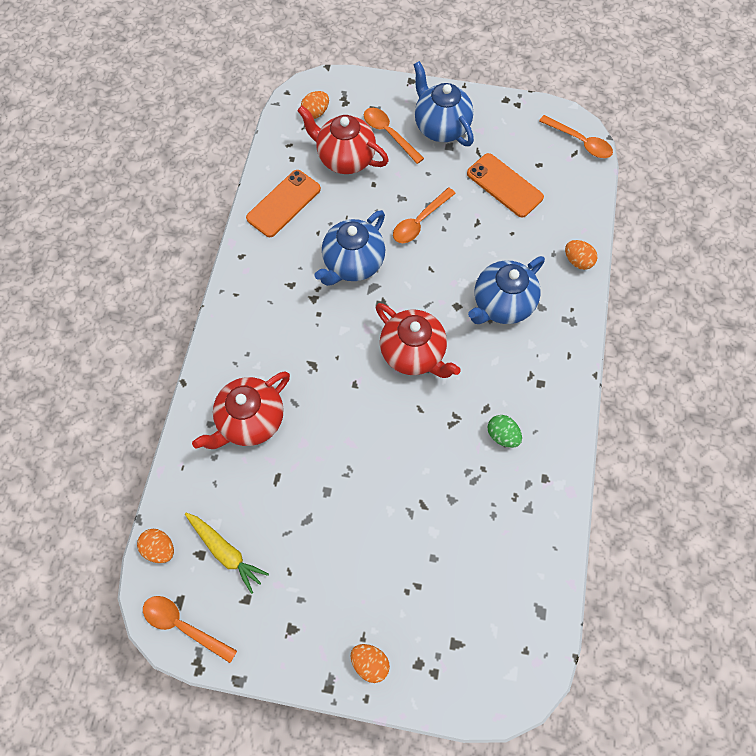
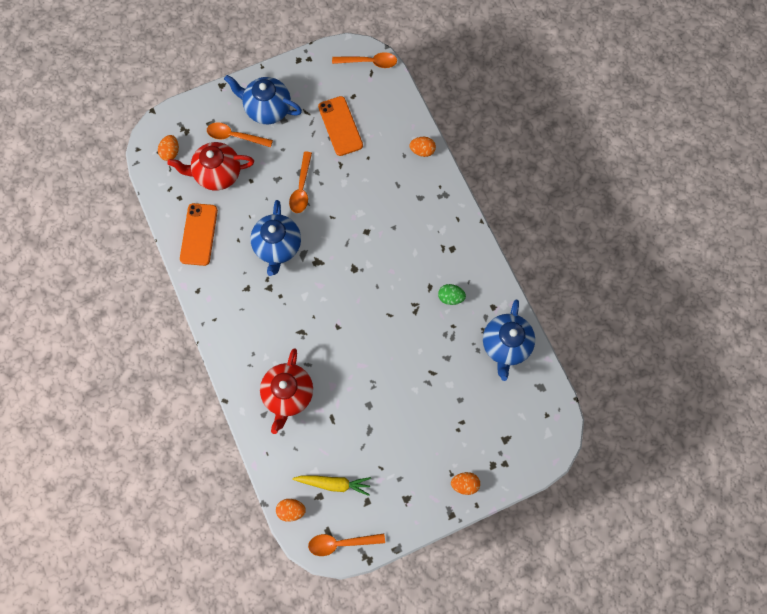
camera: 35 degrees left, 5 degrees up
red teapot [376,303,461,378] -> none
orange phone [467,153,544,218] -> orange phone turned 60 degrees clockwise [318,96,363,156]
blue teapot [468,256,545,324] -> blue teapot moved to [483,300,535,381]

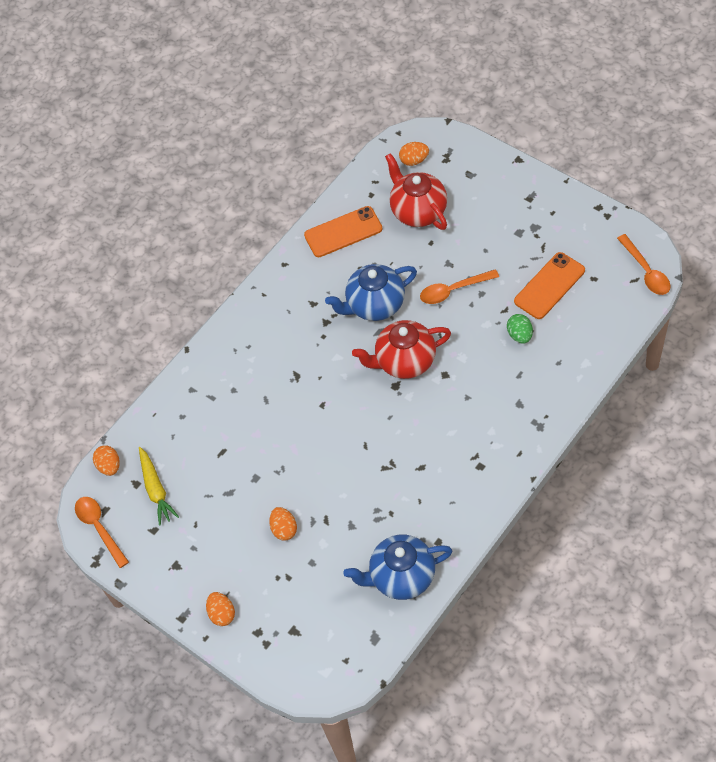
camera: 70 degrees right, 15 degrees down
orange spoon [207,122,273,147] -> none
blue teapot [224,75,302,124] -> none
red teapot [260,348,313,434] -> red teapot moved to [352,320,451,379]
orange egg [410,137,436,157] -> orange egg moved to [269,507,297,541]
green egg [438,284,466,305] -> green egg moved to [507,314,533,344]

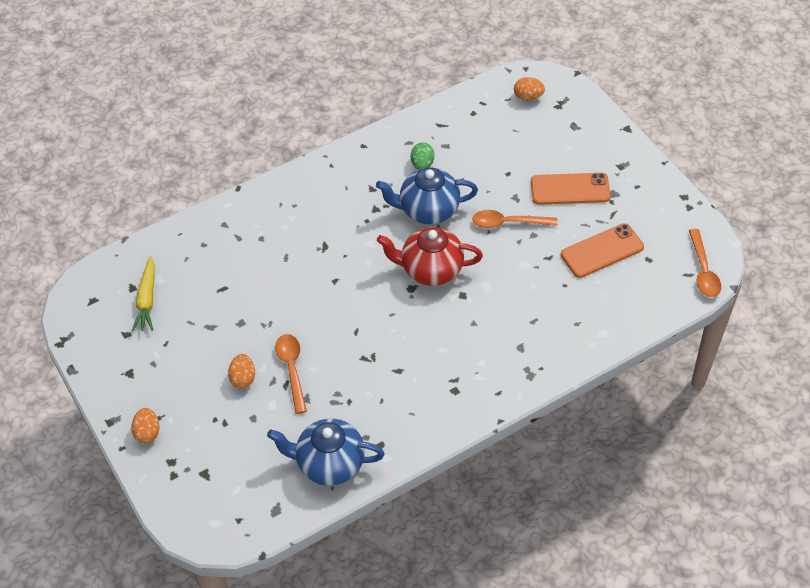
camera: 15 degrees right, 5 degrees down
orange spoon [75,497,129,568] -> orange spoon moved to [275,334,307,414]
orange egg [93,446,119,476] -> none
orange phone [304,206,383,257] -> orange phone moved to [531,173,611,205]
red teapot [385,153,447,230] -> none
green egg [507,314,533,344] -> green egg moved to [411,143,434,170]

